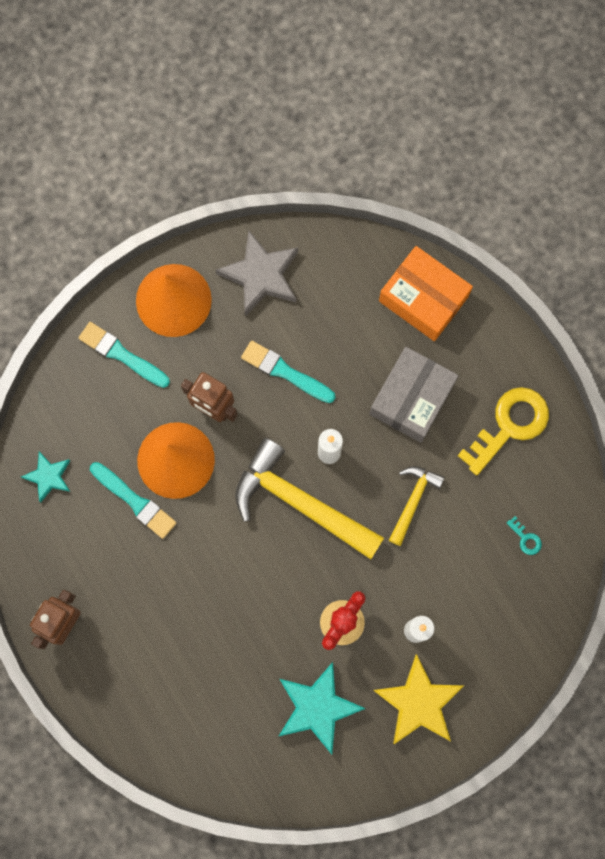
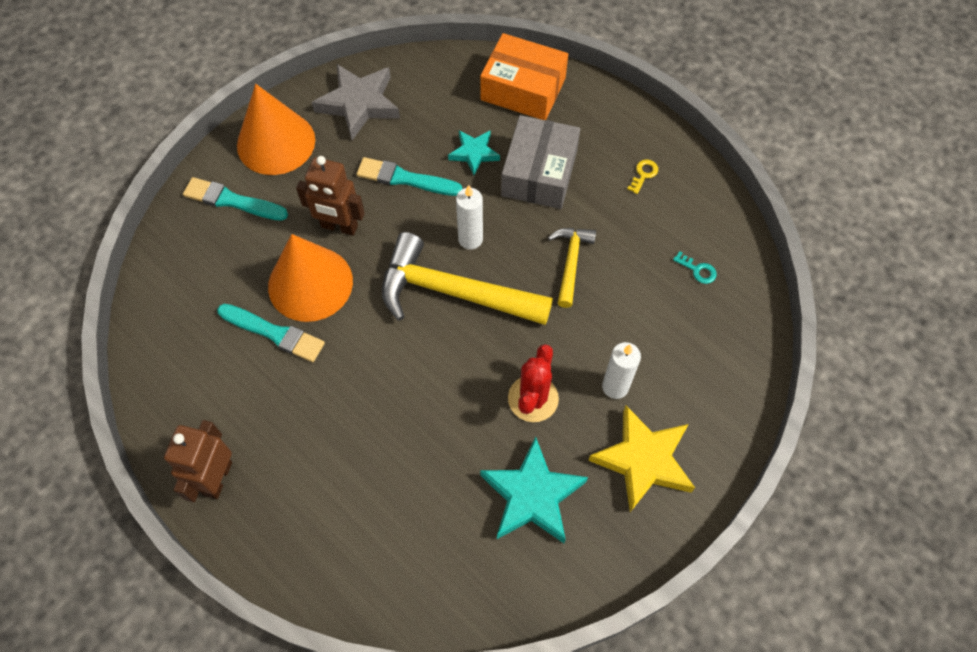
camera: 15 degrees left, 15 degrees down
turquoise star [21,451,71,502] -> turquoise star moved to [448,131,500,175]
yellow key [457,387,549,475] -> yellow key [627,159,658,194], size x0.40

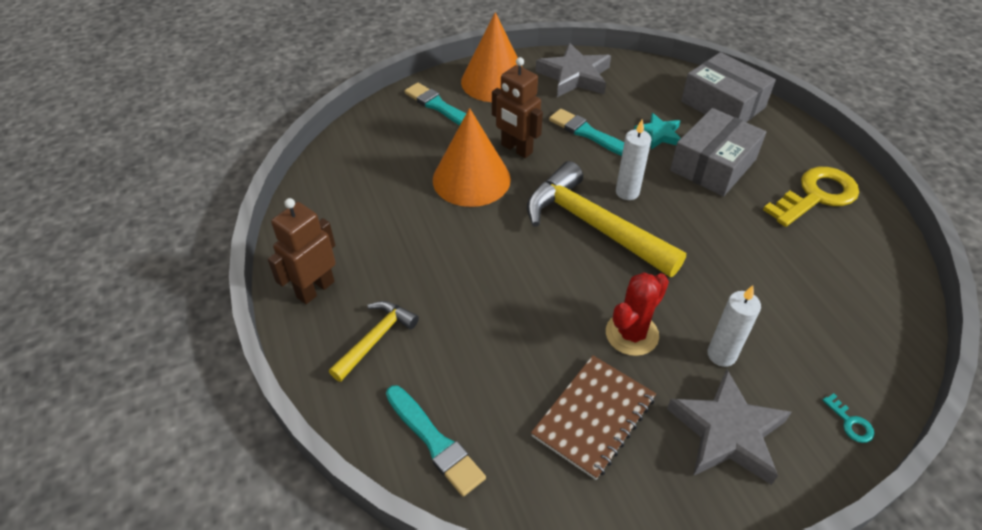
camera: 25 degrees right, 15 degrees down
turquoise brush [217,304,325,362] -> turquoise brush moved to [386,386,486,497]
orange box [480,33,568,120] -> grey box [681,52,776,122]
turquoise star [480,437,588,543] -> brown notebook [531,355,656,480]
yellow hammer [548,228,596,308] -> yellow hammer moved to [329,301,419,382]
yellow star [588,405,695,512] -> grey star [667,370,792,485]
yellow key [627,159,658,194] -> yellow key [763,167,859,227], size x2.49
turquoise key [673,251,717,284] -> turquoise key moved to [822,393,874,443]

